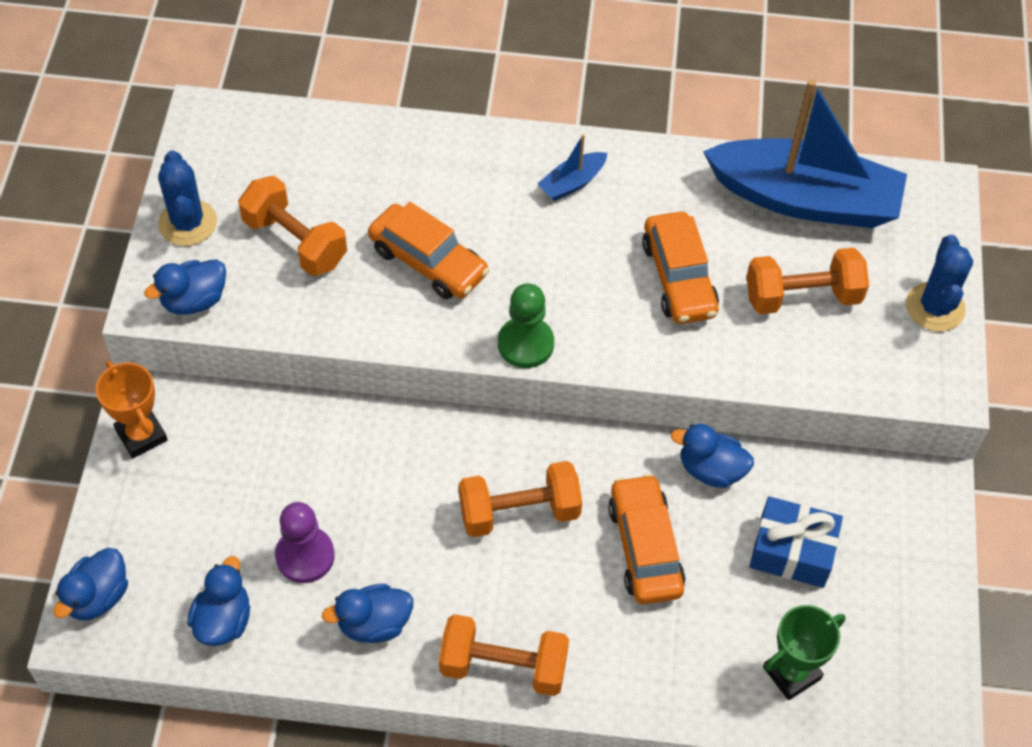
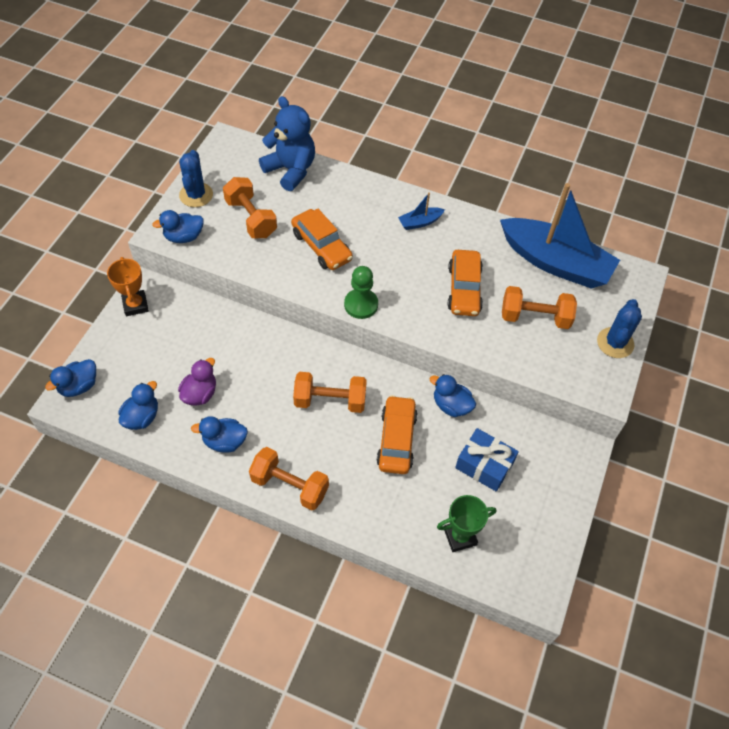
camera: 15 degrees right, 0 degrees up
purple pawn [275,502,335,583] -> purple duck [178,358,216,406]
none -> blue teddy bear [259,96,315,191]

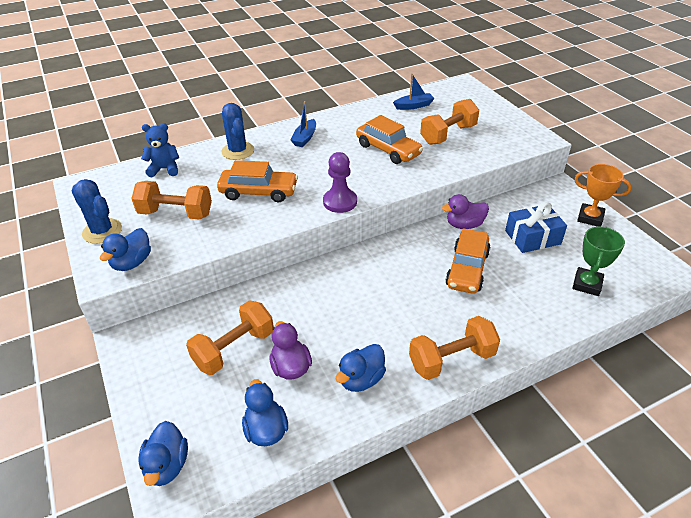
camera: 45 degrees left, 15 degrees down
orange trophy [107,257,149,316] -> orange trophy moved to [574,164,631,227]
blue teddy bear [259,96,315,191] -> blue teddy bear [141,123,179,177], size x0.60
orange dumbbell [293,372,367,413] -> orange dumbbell moved to [186,300,274,375]
green pawn [344,266,378,319] -> purple pawn [323,152,357,213]
orange car [376,395,418,474] -> orange car turned 120 degrees counterclockwise [445,228,491,294]
blue duck [429,374,476,417] -> purple duck [442,194,489,229]
blue boat [500,183,620,288] -> blue boat [393,73,435,110], size x0.41
blue cactus [597,299,642,358] -> blue cactus moved to [221,103,254,160]

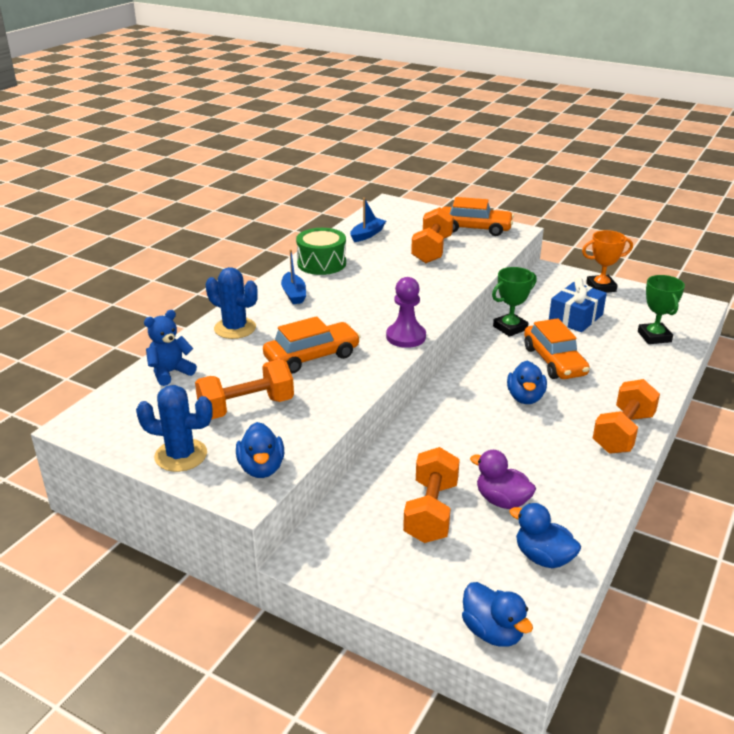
camera: 35 degrees left, 10 degrees down
blue duck [336,344,386,392] -> blue duck moved to [507,361,547,404]
orange car [356,115,423,164] -> orange car moved to [442,197,514,236]
purple duck [442,194,489,229] -> green trophy [492,267,537,337]
none -> green drum [296,228,346,275]

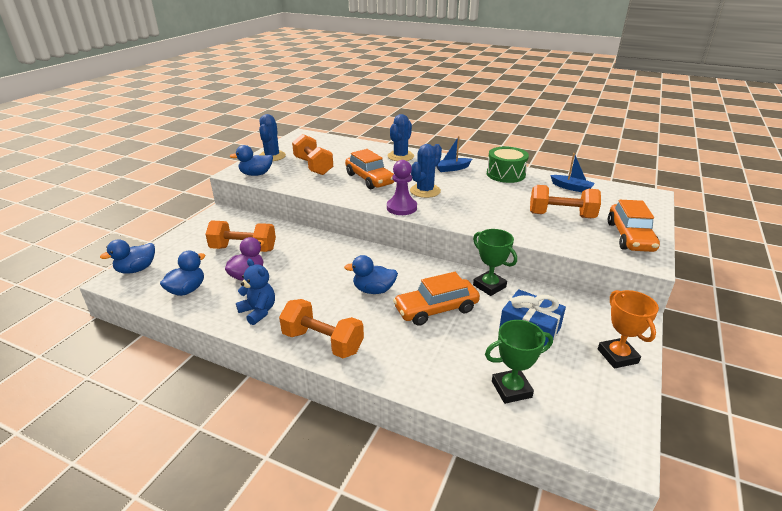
camera: 85 degrees right, 0 degrees up
blue teddy bear [144,310,197,386] -> blue teddy bear moved to [236,259,275,325]
none -> blue cactus [410,144,442,198]

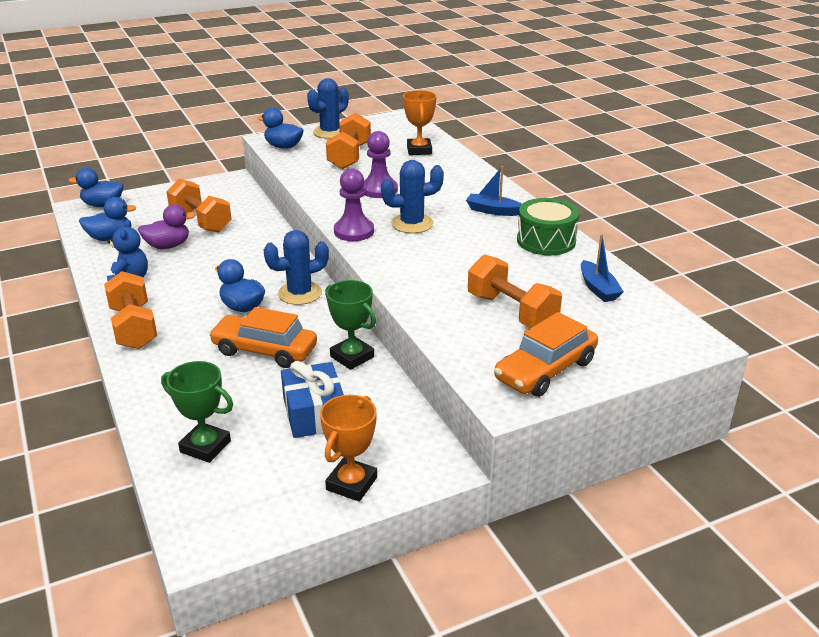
camera: 40 degrees right, 0 degrees up
orange car [345,149,395,189] -> purple pawn [363,131,398,198]
blue cactus [387,114,414,161] -> blue cactus moved to [264,230,329,305]
green trophy [473,229,517,296] -> green trophy turned 45 degrees counterclockwise [325,280,376,370]
none -> orange trophy [403,90,436,155]

